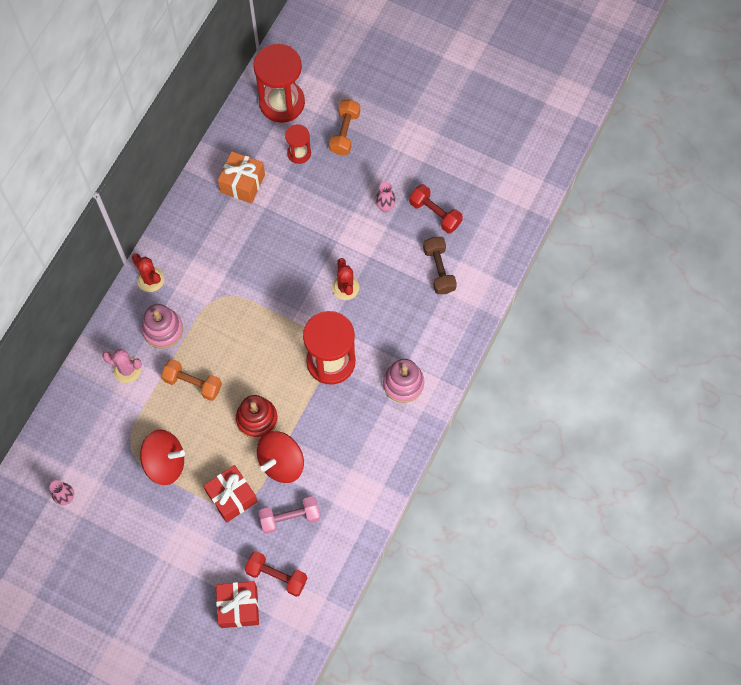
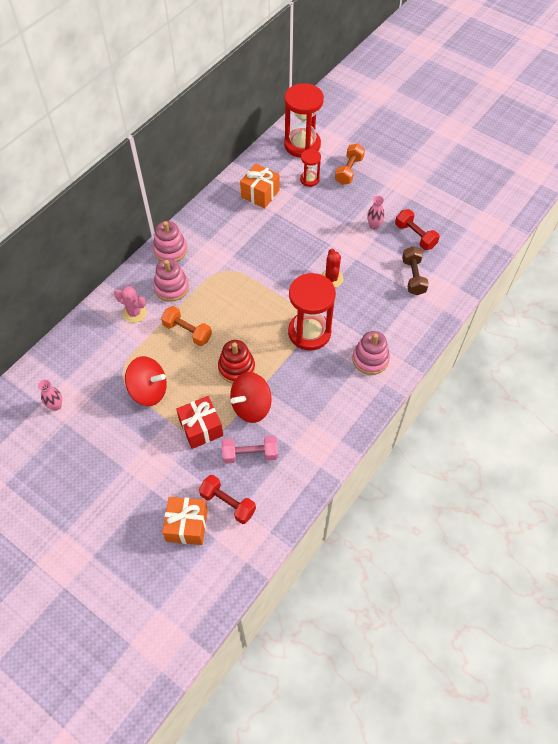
camera: 10 degrees right, 10 degrees down
red cactus [132,254,164,292] -> pink stacking toy [153,221,187,261]
red gift [216,581,259,628] -> orange gift [162,497,208,545]

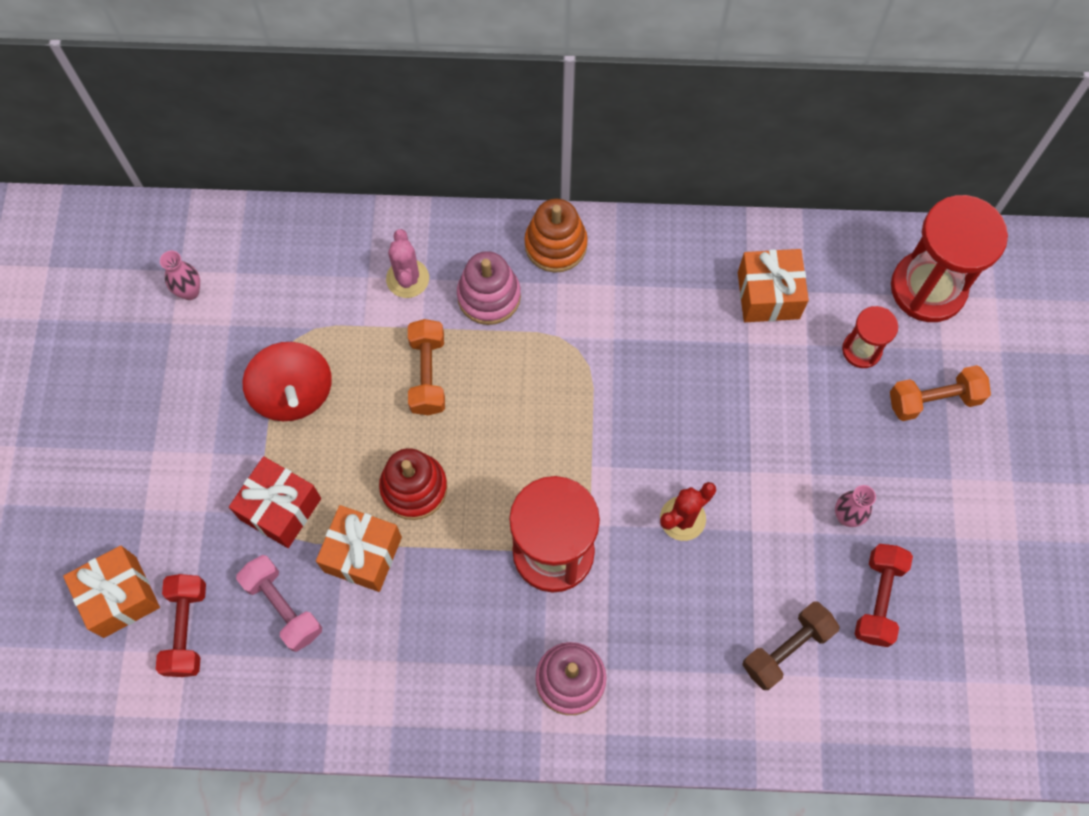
camera: 55 degrees right, 10 degrees up
pink stacking toy [153,221,187,261] -> orange stacking toy [525,199,588,273]
red spinning top [230,372,272,423] -> orange gift [316,505,402,592]

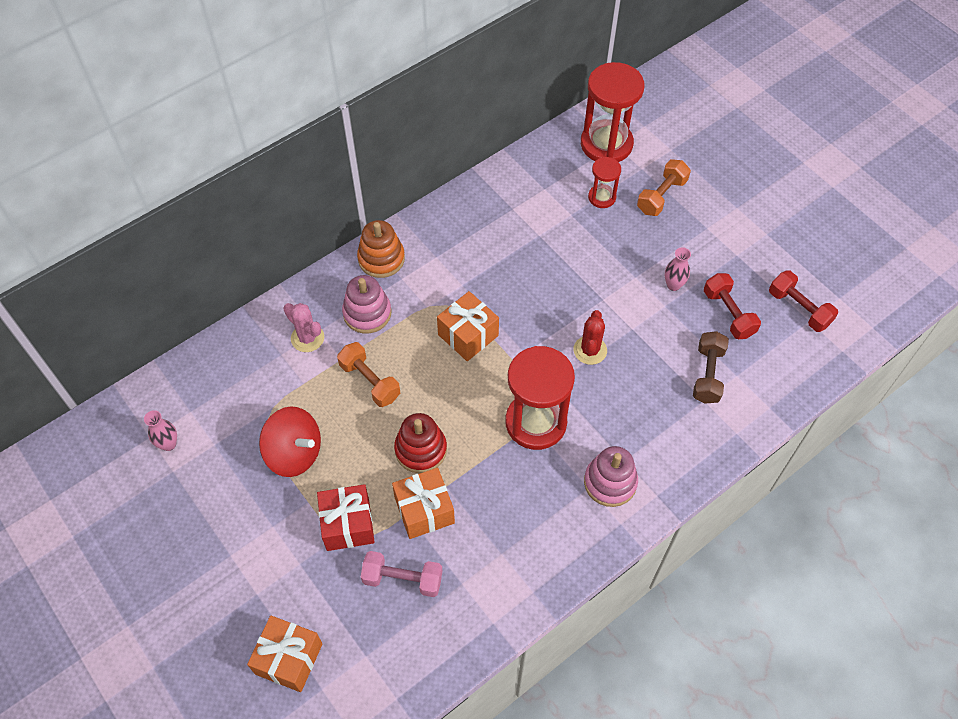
camera: 40 degrees left, 10 degrees down
red dumbbell [156,574,206,677] -> red dumbbell moved to [769,270,838,332]
orange gift [738,249,809,322] -> orange gift moved to [437,291,499,361]

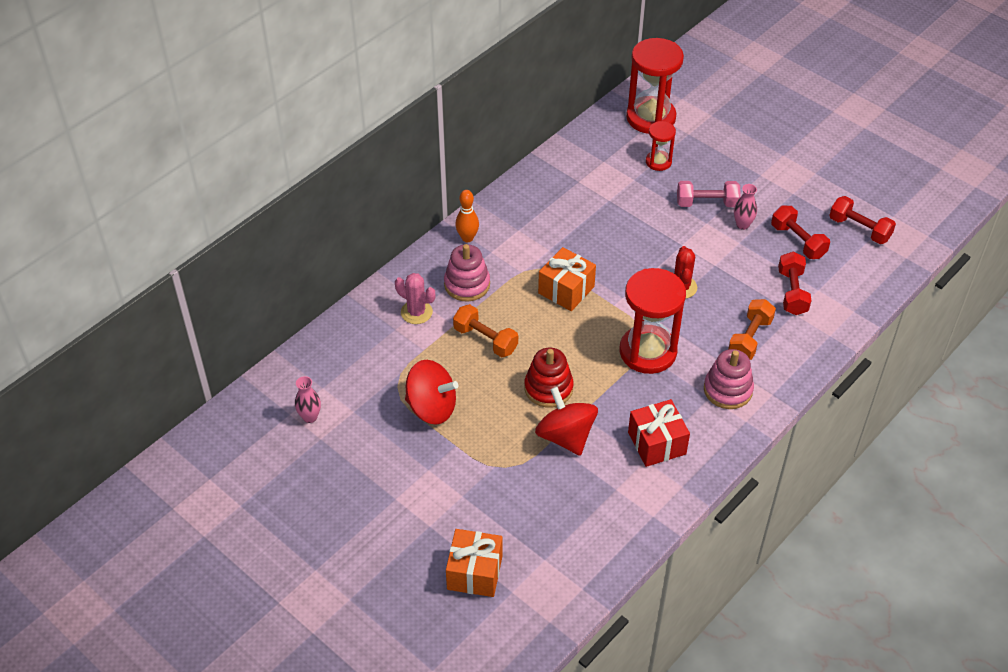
camera: 10 degrees left, 10 degrees down
red gift [317,484,375,551] -> red gift moved to [628,399,690,467]
orange stacking toy [357,220,405,278] -> orange bowling pin [455,190,479,242]
pink dumbbell [361,551,443,597] -> pink dumbbell moved to [677,181,741,207]
orange gift [392,468,455,539] -> red spinning top [535,387,598,456]
orange dumbbell [637,160,691,216] -> orange dumbbell moved to [728,299,776,360]
brown dumbbell [693,331,729,404] -> red dumbbell [778,252,811,315]

